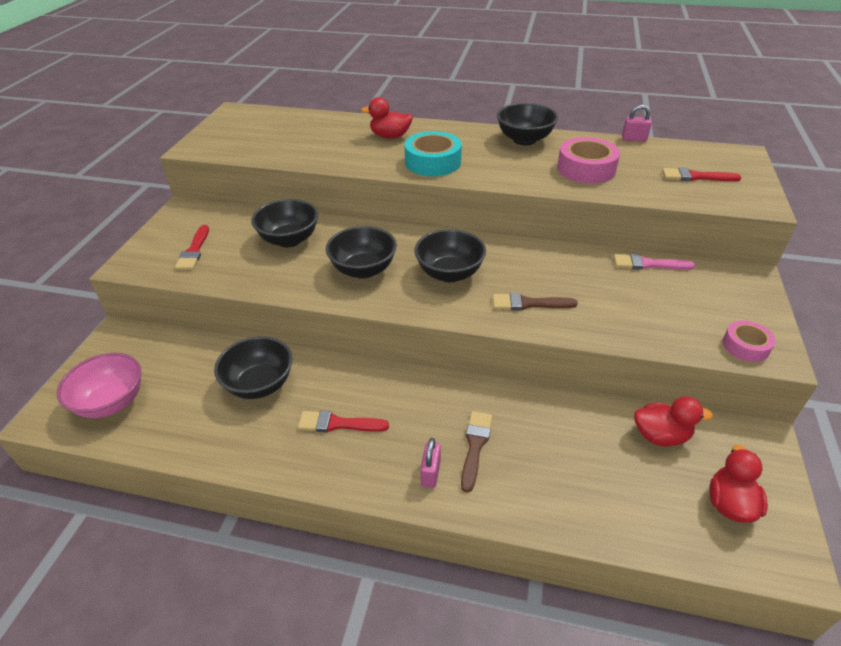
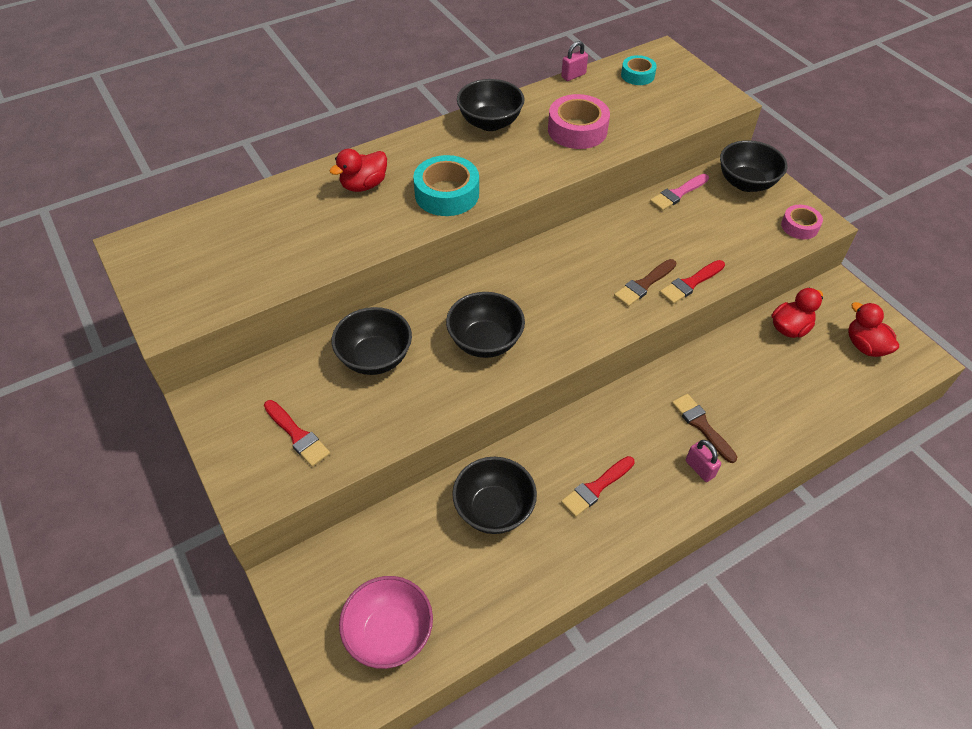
camera: 45 degrees left, 10 degrees up
black bowl [414,229,486,282] -> black bowl moved to [720,140,788,192]
red brush [662,167,742,181] -> red brush moved to [659,260,725,304]
none -> turquoise tape [621,55,657,85]

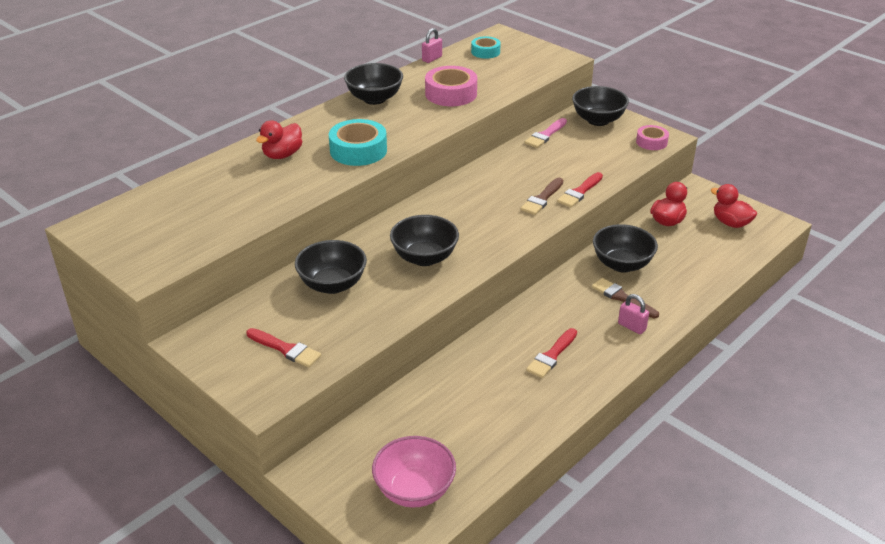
camera: 15 degrees left, 15 degrees down
black bowl [452,457,537,534] -> black bowl moved to [593,224,658,273]

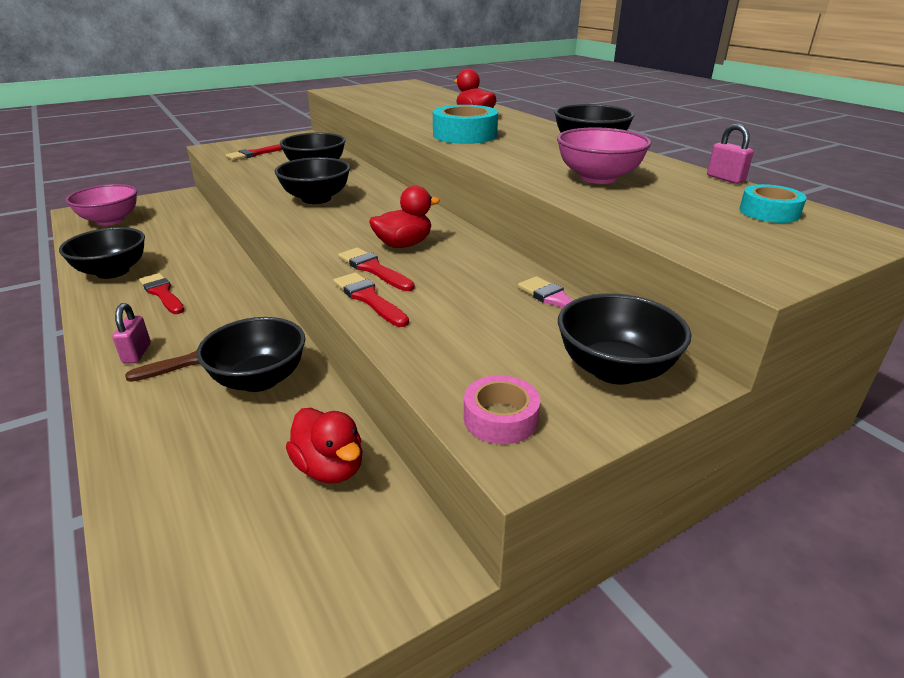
camera: 105 degrees right, 5 degrees down
pink tape [425,66,477,106] -> pink bowl [557,127,651,184]
brown brush [521,178,563,215] -> red brush [338,247,415,291]
pink padlock [618,294,649,334] -> pink padlock turned 60 degrees counterclockwise [112,303,151,364]
red duck [711,184,757,228] -> red duck moved to [369,186,440,248]
none -> black bowl [59,227,145,279]

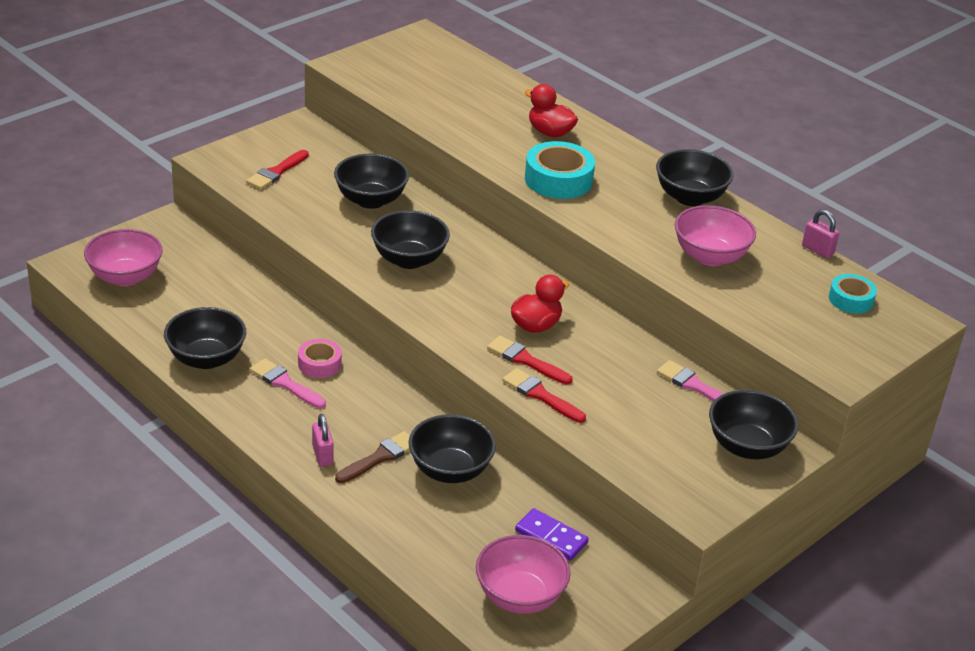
camera: 15 degrees left, 5 degrees up
red brush [139,273,184,314] -> pink brush [250,359,326,408]
red duck [286,408,363,483] -> purple domino [515,508,589,561]
pink tape [464,375,540,444] -> pink tape moved to [298,339,342,378]
none -> pink bowl [476,535,571,614]

